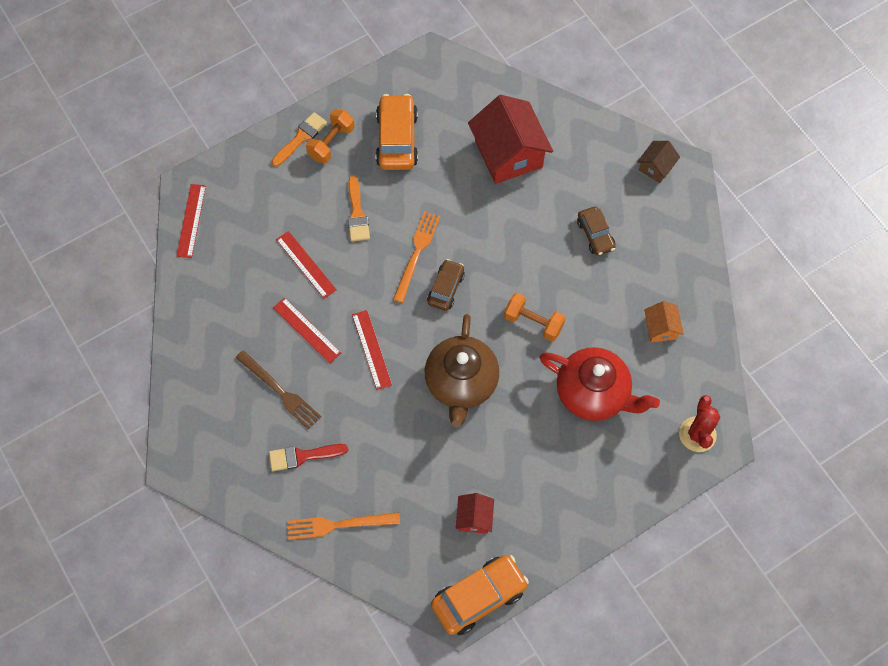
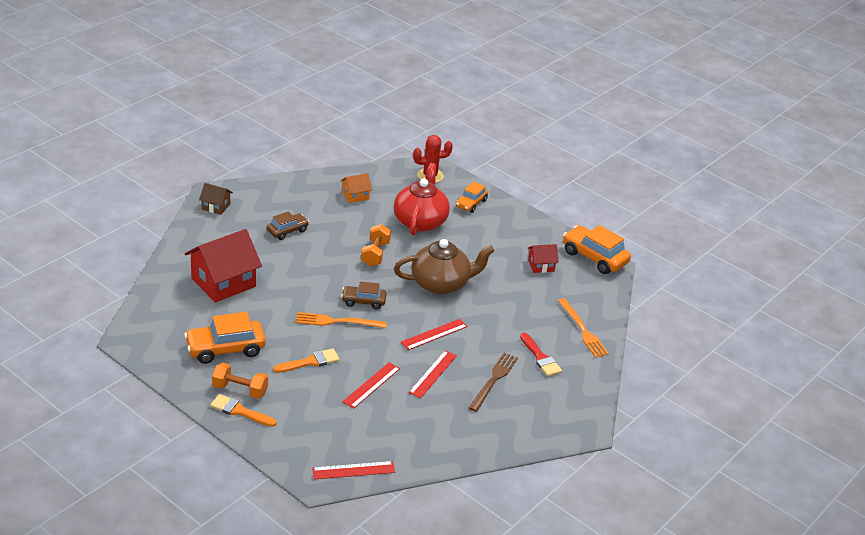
camera: 110 degrees left, 30 degrees down
none -> orange car [456,182,488,213]

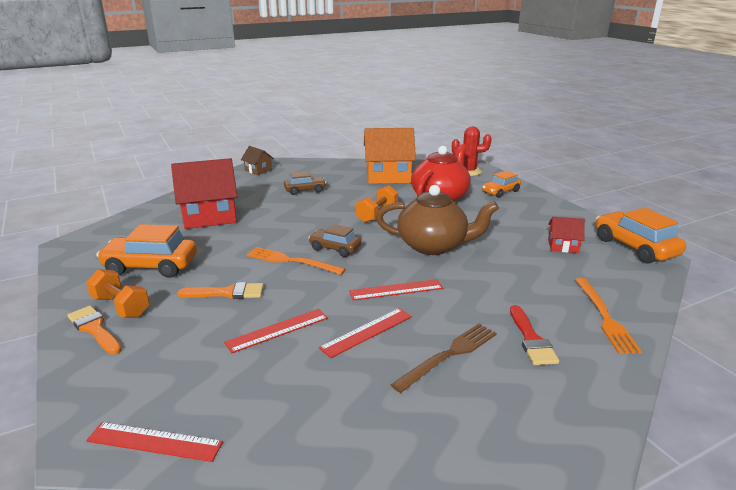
camera: 25 degrees right, 10 degrees down
orange house [341,173,372,203] -> orange house [364,128,416,184], size x2.06

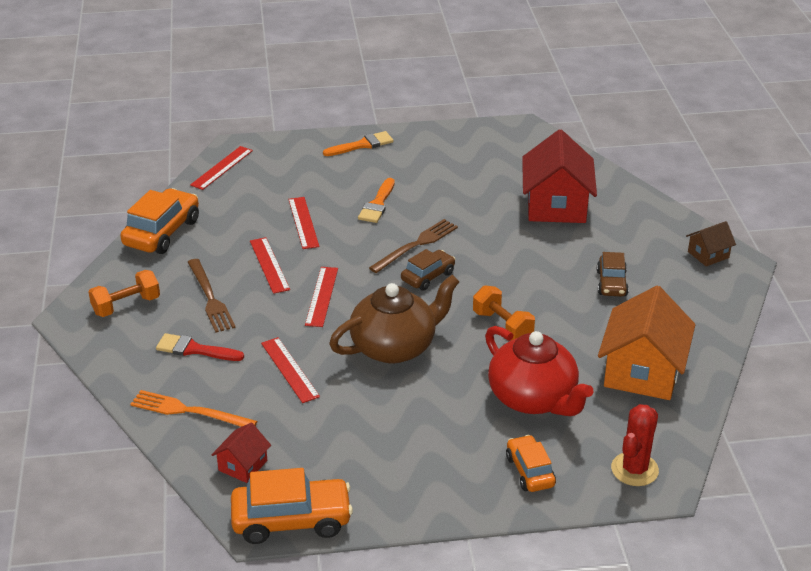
camera: 110 degrees right, 10 degrees up
orange dumbbell [86,269,150,318] -> orange dumbbell moved to [89,270,160,317]
orange car [96,224,197,278] -> orange car moved to [120,188,199,254]
orange fork [246,247,346,275] -> brown fork [369,219,458,273]
brown teapot [376,185,499,255] -> brown teapot turned 150 degrees counterclockwise [329,275,459,363]
red house [548,217,585,253] -> red house moved to [211,423,271,483]
none -> red ruler [261,337,320,403]

